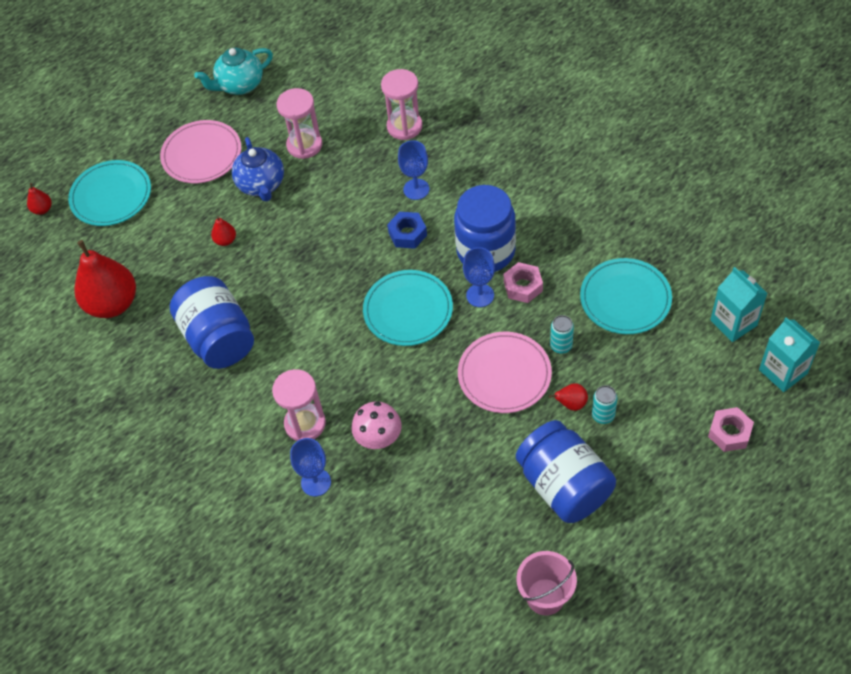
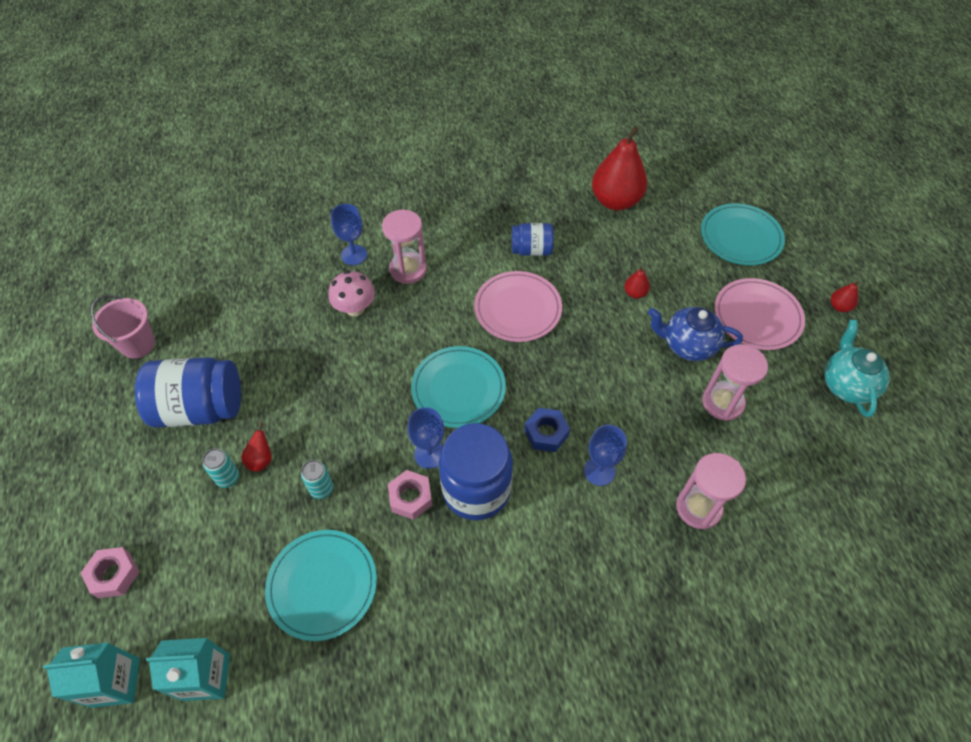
camera: 115 degrees right, 0 degrees up
red pear [27,183,52,215] -> red pear moved to [831,281,860,312]
blue jar [170,276,254,369] -> blue jar [512,223,554,256], size x0.56
pink plate [458,332,552,413] -> pink plate moved to [474,271,562,342]

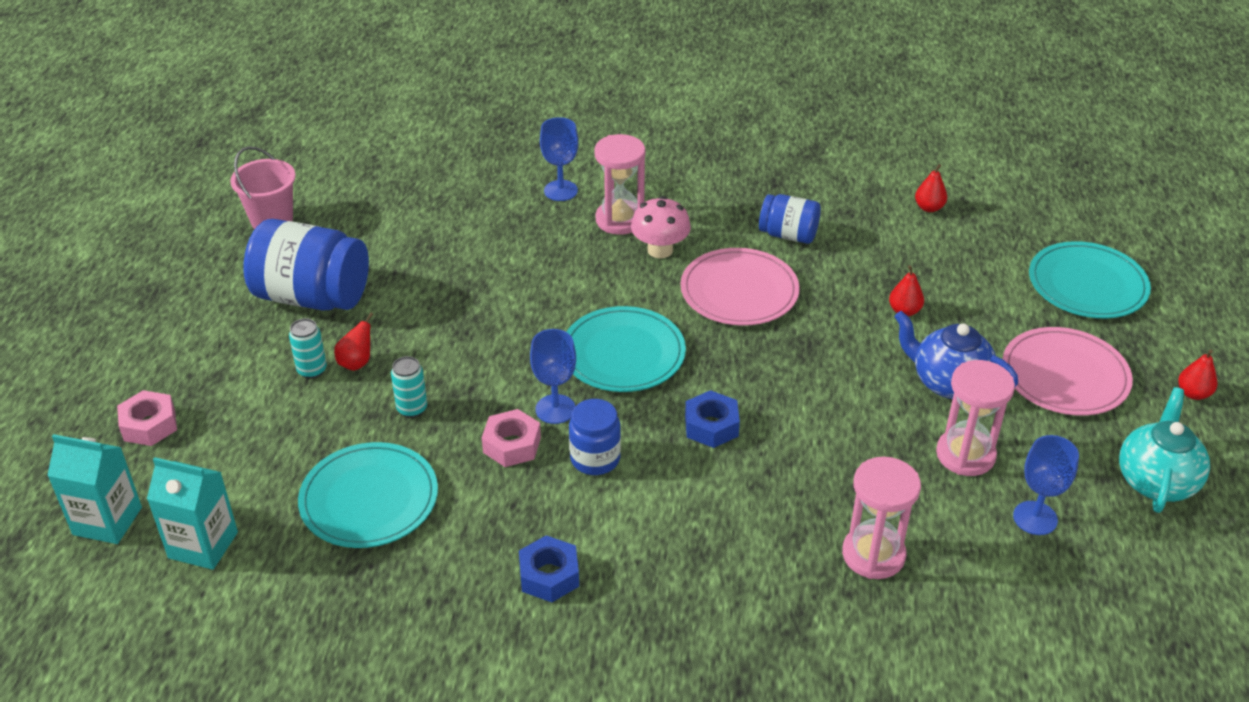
camera: 20 degrees right, 15 degrees down
pink mushroom [329,271,375,316] -> pink mushroom moved to [631,196,691,258]
blue jar [439,423,513,520] -> blue jar [569,399,621,475], size x0.56
blue goblet [584,425,627,486] -> blue goblet moved to [1013,435,1079,535]
red pear [592,126,647,211] -> red pear [915,164,947,212], size x0.42
none -> blue nut [519,535,579,602]

